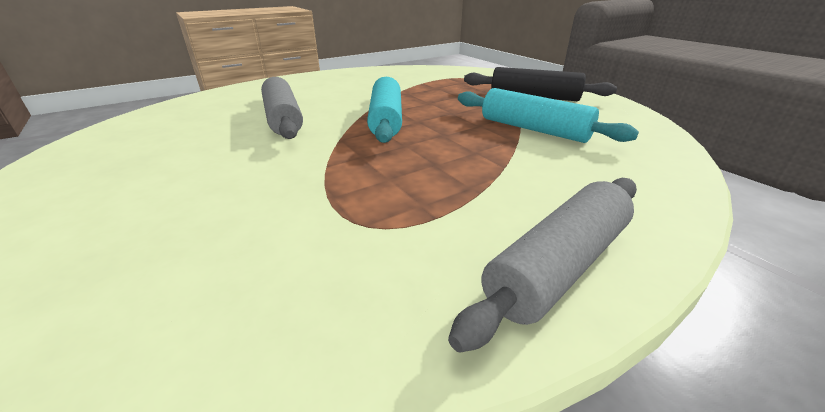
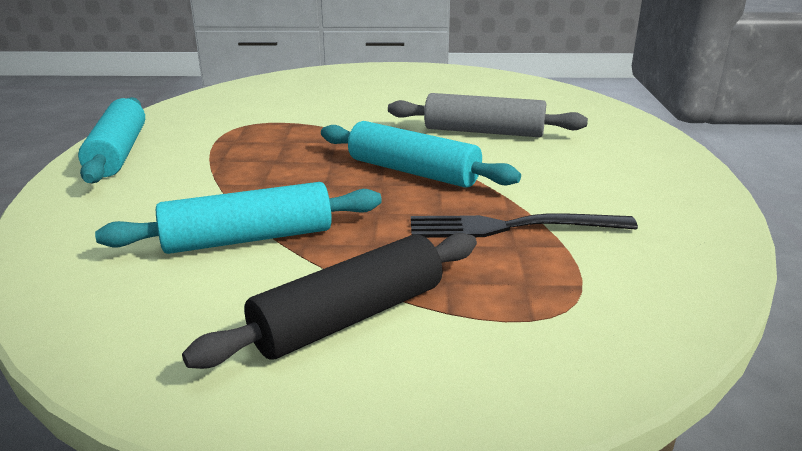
camera: 125 degrees right, 5 degrees down
grey rolling pin [448,178,637,353] -> turquoise rolling pin [78,97,145,183]
none -> black fork [411,213,638,238]

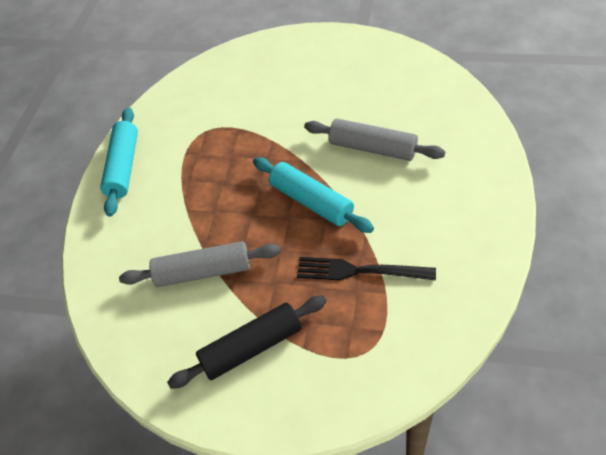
camera: 15 degrees right, 25 degrees up
turquoise rolling pin [95,182,382,254] -> grey rolling pin [119,241,280,287]

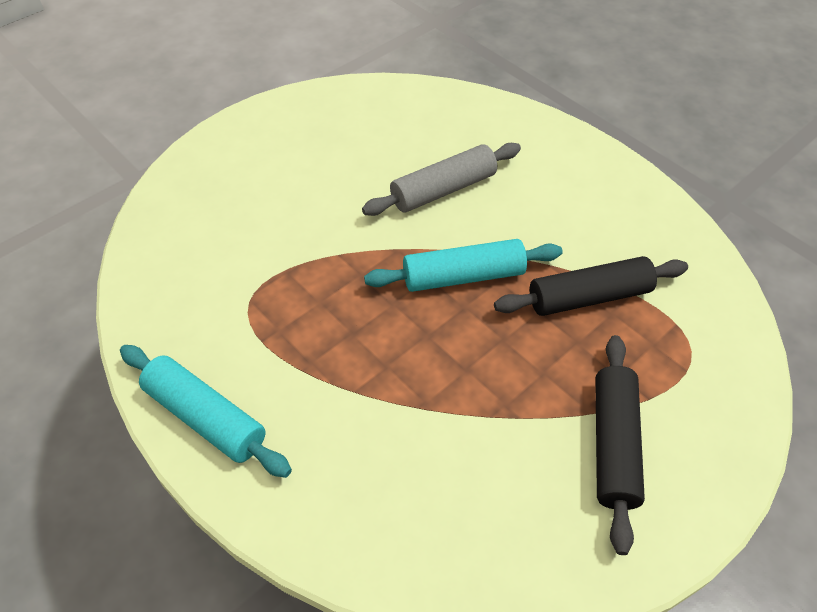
camera: 60 degrees left, 0 degrees up
grey rolling pin [119,241,280,287] -> none
black fork [297,257,436,281] -> black rolling pin [494,256,688,316]

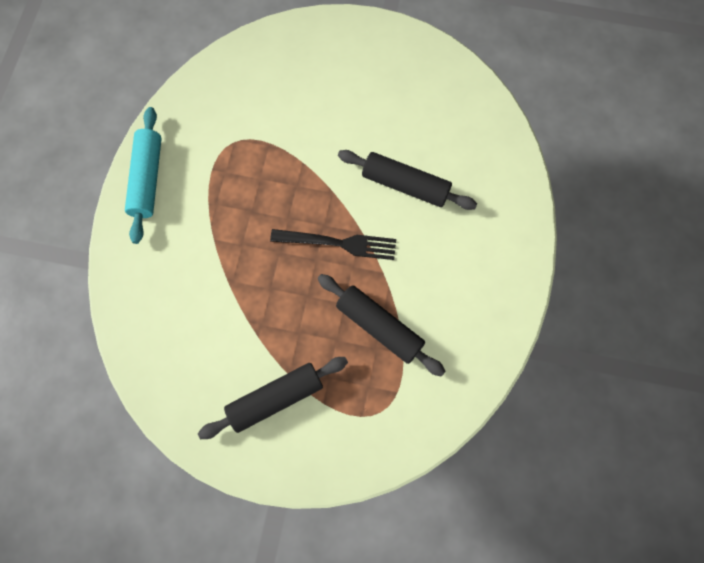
camera: 55 degrees right, 20 degrees up
grey rolling pin [362,143,521,216] -> black rolling pin [338,150,477,210]
turquoise rolling pin [364,239,563,292] -> black fork [270,229,396,260]

